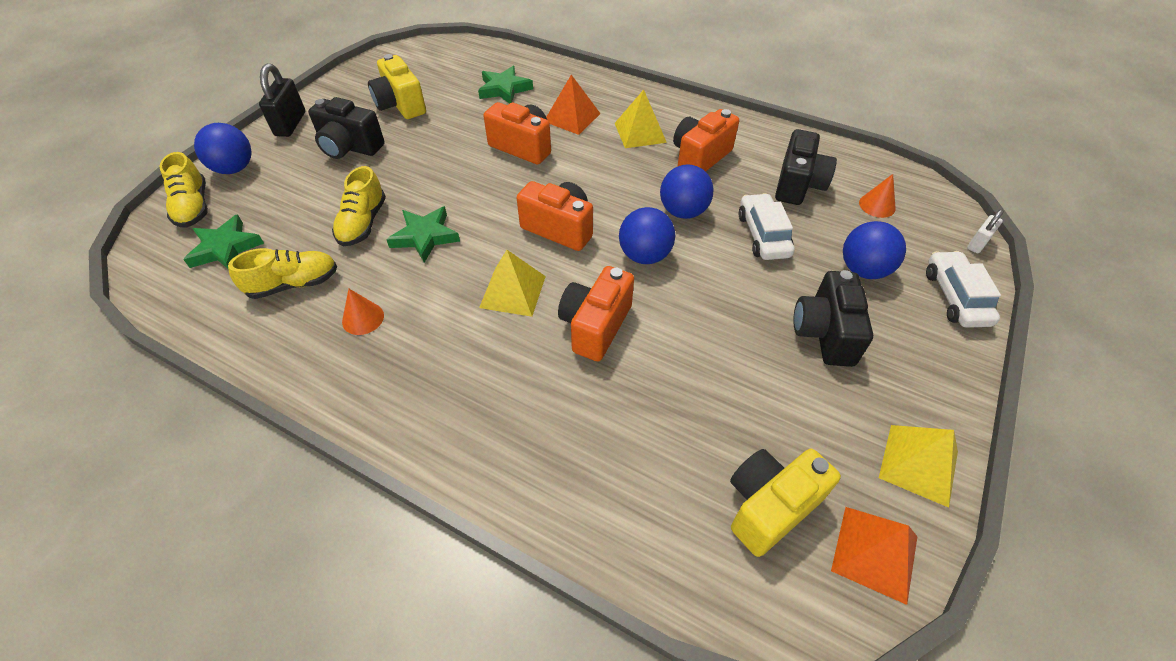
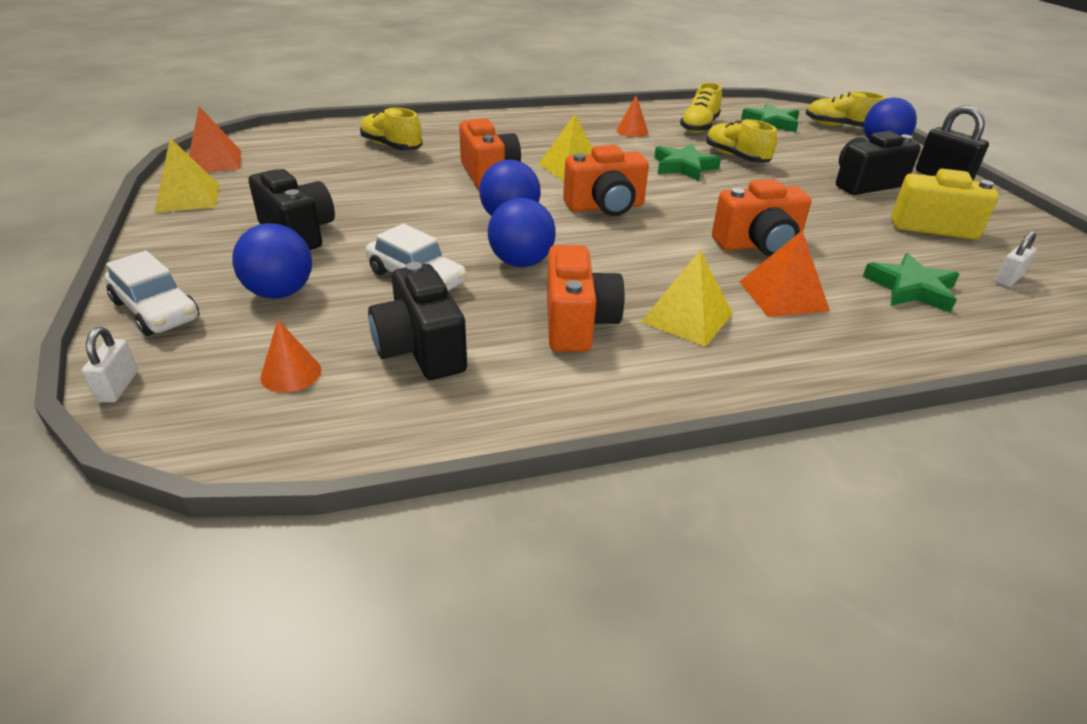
camera: 135 degrees right, 15 degrees down
yellow camera [730,449,841,557] -> none
none -> yellow shoe [360,107,423,151]
none -> white padlock [995,231,1037,287]

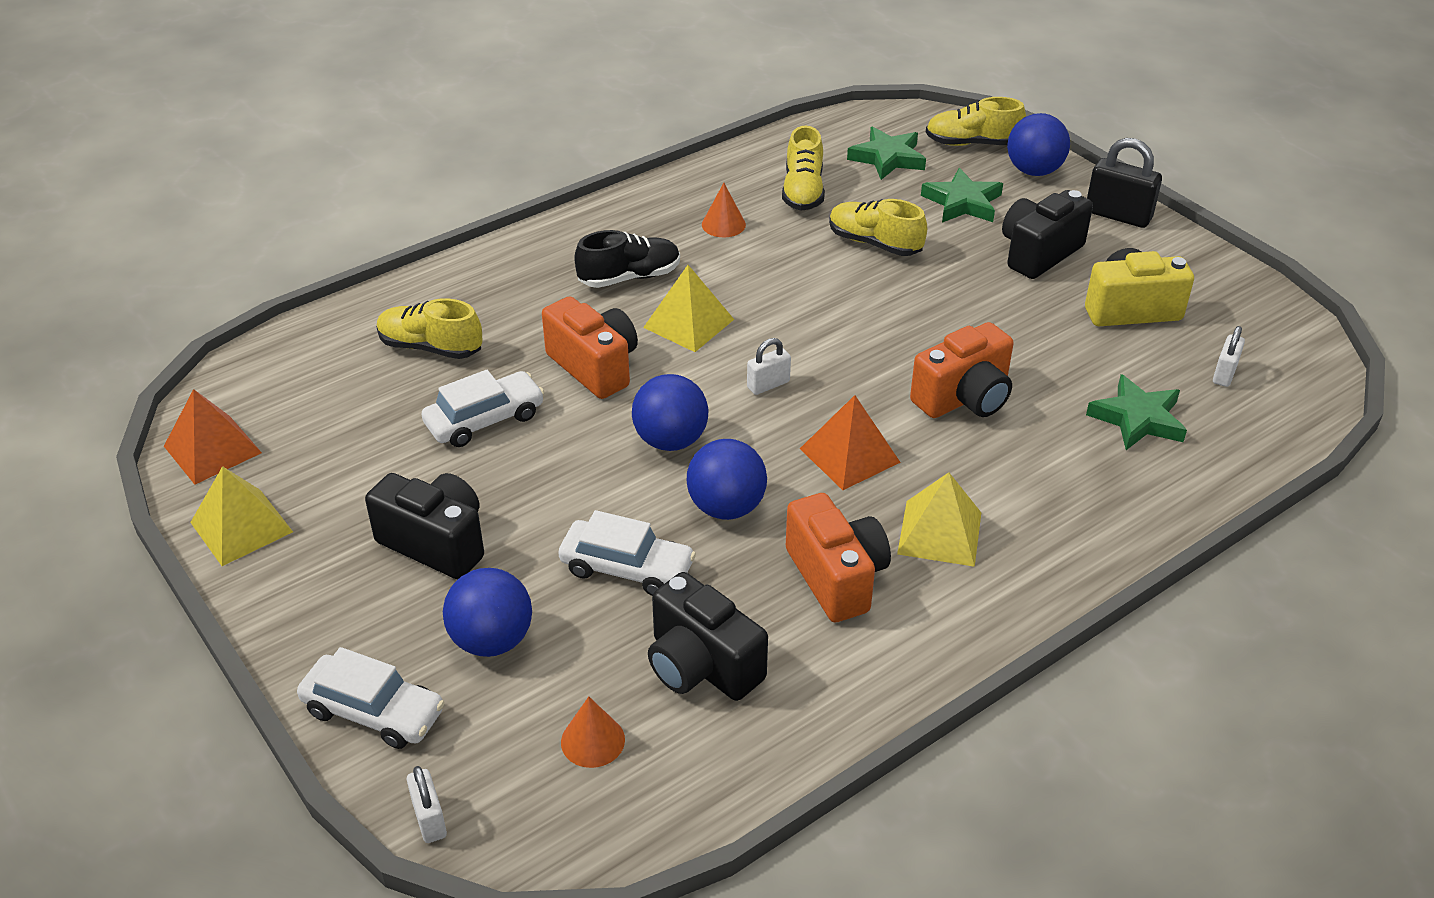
camera: 20 degrees left, 5 degrees up
orange camera [563,145,649,216] -> white padlock [747,338,791,395]
green star [654,144,721,181] -> green star moved to [921,168,1003,223]
orange pyramid [739,231,830,317] -> orange pyramid moved to [800,395,901,490]
none -> white car [422,370,544,447]
none -> black shoe [574,230,680,288]

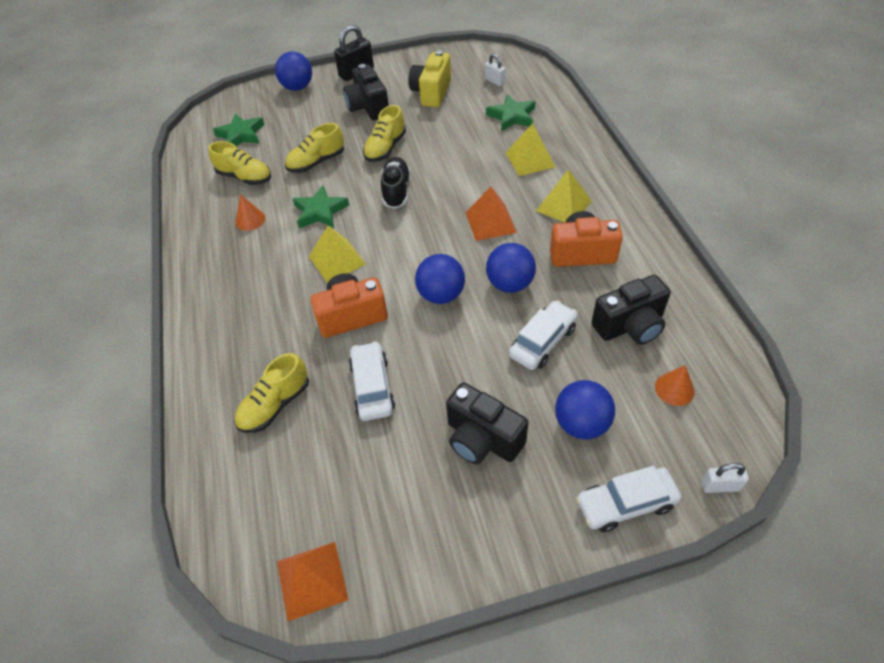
camera: 65 degrees left, 10 degrees up
yellow pyramid [190,466,293,566] -> yellow pyramid moved to [506,123,555,176]
white car [297,647,445,749] -> white car turned 150 degrees counterclockwise [576,466,681,532]
black camera [365,473,484,579] -> black camera turned 105 degrees counterclockwise [446,383,529,464]
black shoe [574,230,680,288] -> black shoe moved to [381,157,410,209]
white padlock [747,338,791,395] -> none
orange camera [910,322,1014,418] -> none
green star [921,168,1003,223] -> green star moved to [293,185,349,229]
yellow shoe [926,97,1026,146] -> yellow shoe moved to [363,105,406,162]

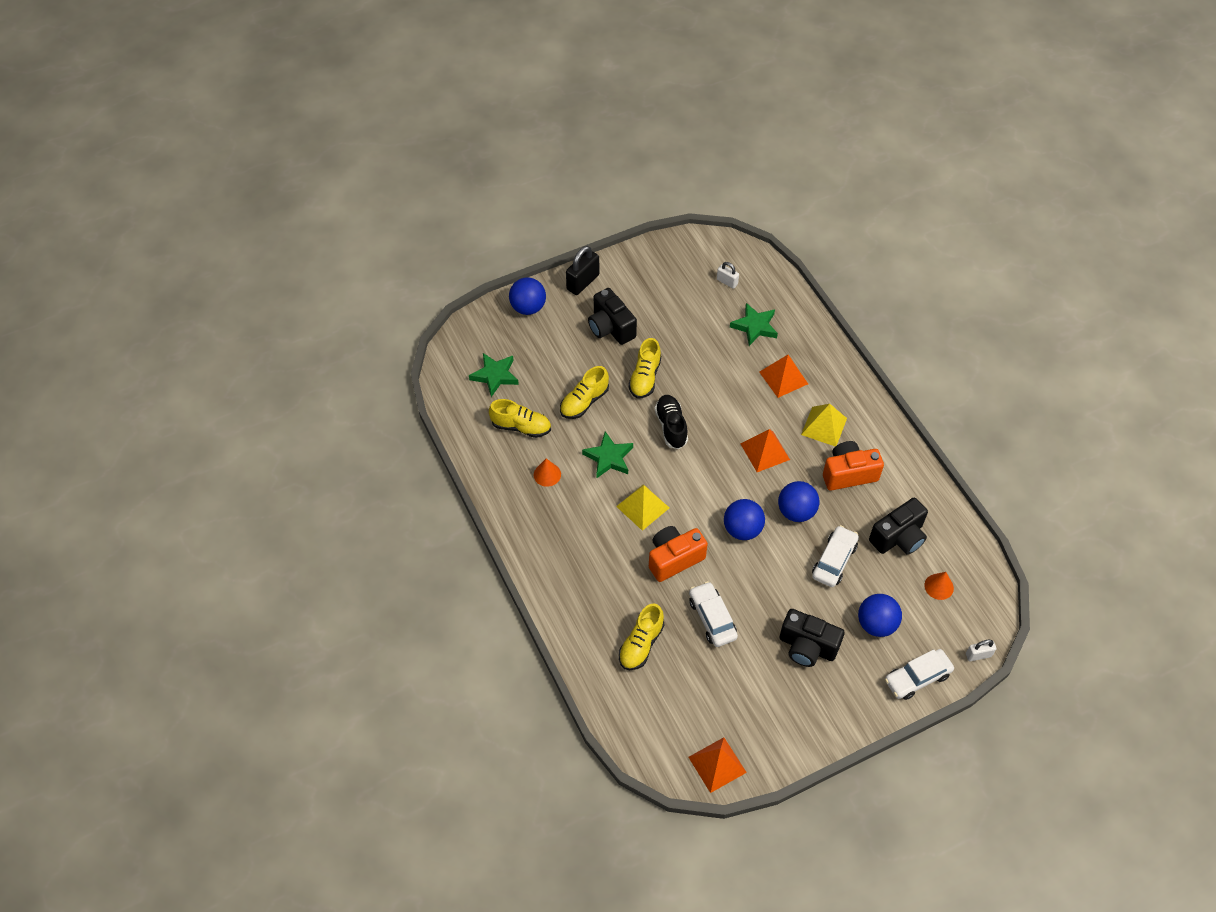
camera: 15 degrees left, 5 degrees up
yellow camera [409,50,451,107] -> none
yellow pyramid [506,123,555,176] -> orange pyramid [759,355,808,398]

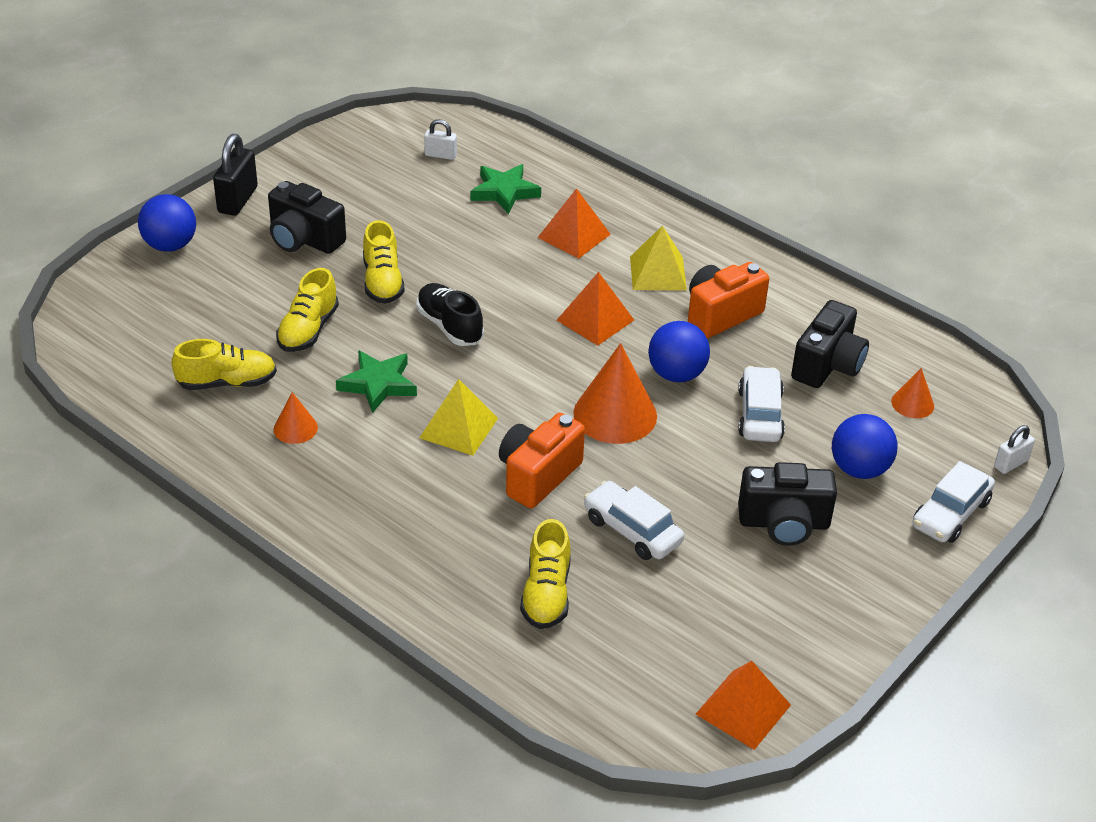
camera: 25 degrees left, 15 degrees down
green star [469,353,519,397] -> none
blue ball [724,499,765,540] -> orange cone [573,343,657,444]

